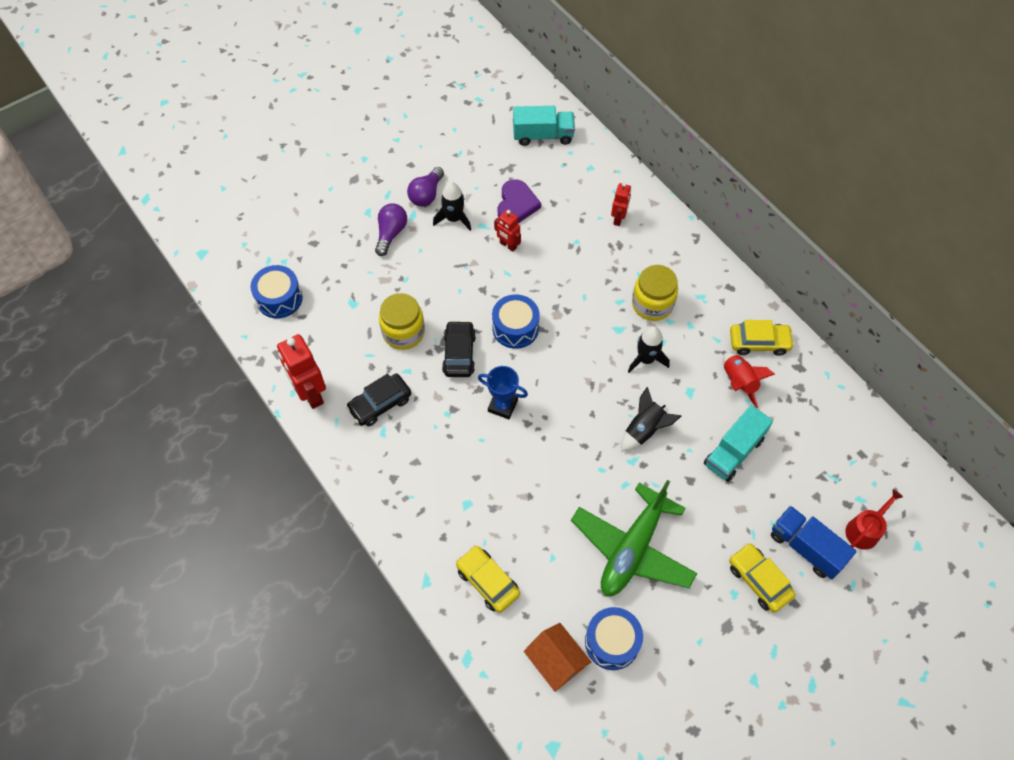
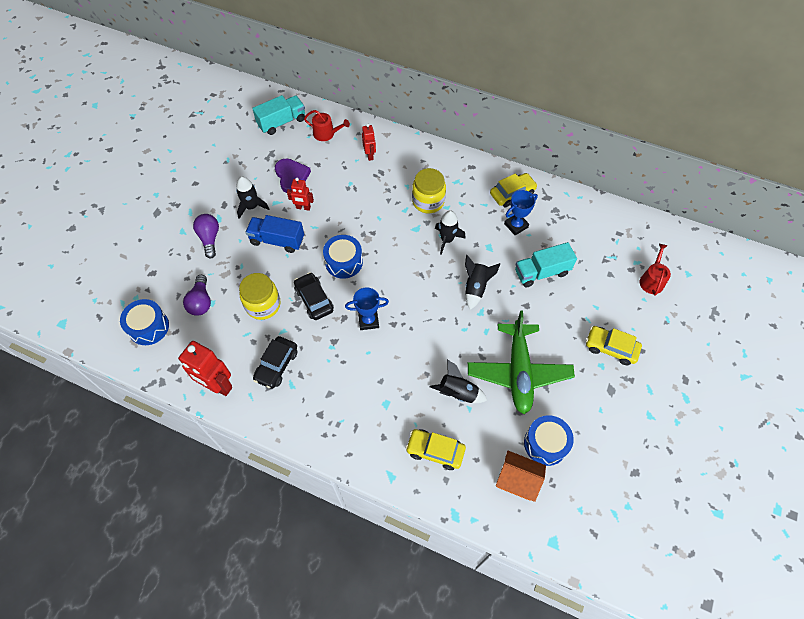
camera: 30 degrees left, 0 degrees up
purple light bulb [407,167,444,206] -> purple light bulb moved to [183,275,211,316]
turquoise truck [704,405,773,482] -> turquoise truck turned 60 degrees clockwise [515,242,577,287]
red rocket [723,352,775,408] -> blue trophy [504,190,538,235]
blue truck [771,506,856,579] -> blue truck moved to [245,215,304,253]
none -> red watering can [304,110,350,141]
none -> black rocket [430,359,487,403]

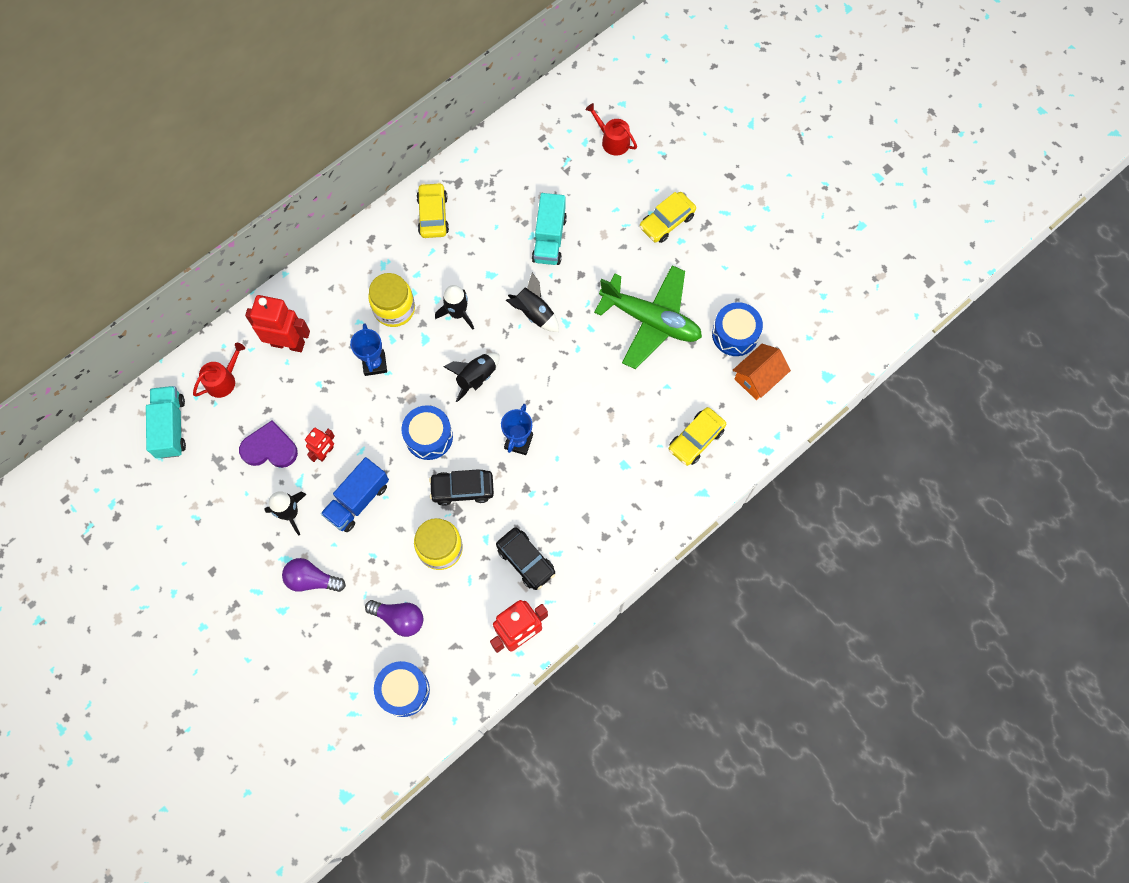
camera: 65 degrees left, 10 degrees up
red robot [362,124,376,161] -> red robot [245,295,310,352], size x1.76
black rocket [430,359,487,403] -> black rocket moved to [444,353,499,402]
blue trophy [504,190,538,235] -> blue trophy moved to [350,323,387,376]

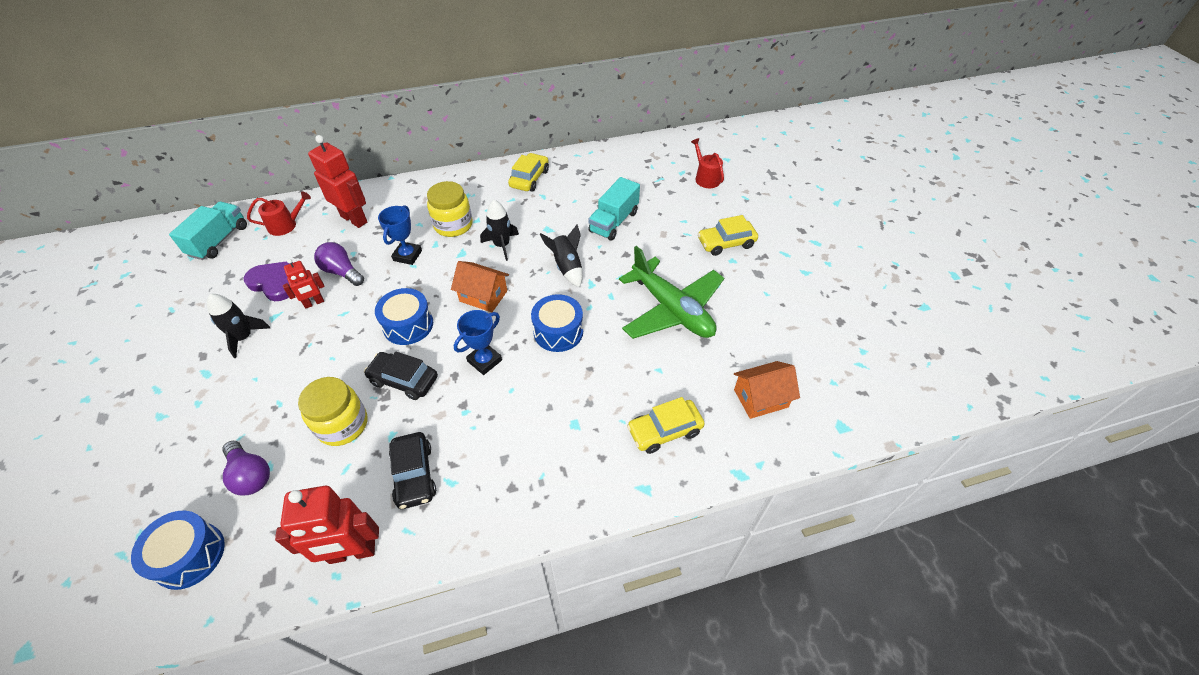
camera: 25 degrees right, 20 degrees down
purple light bulb [282,558,346,592] -> purple light bulb moved to [314,242,364,286]
blue truck [321,457,389,532] -> none
black rocket [444,353,499,402] -> orange house [451,261,509,312]
blue drum [712,302,763,356] -> blue drum moved to [531,294,583,352]

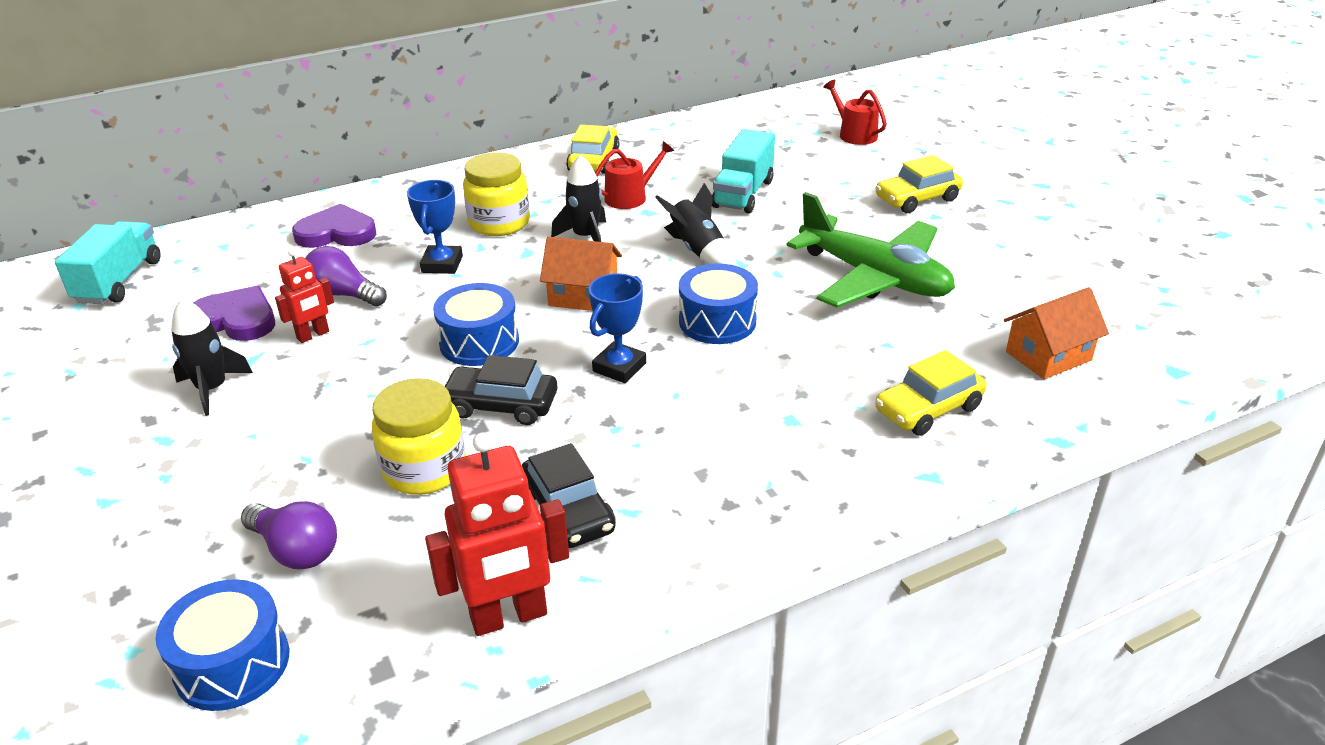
camera: 10 degrees left, 15 degrees down
red watering can [247,191,311,236] -> red watering can moved to [595,141,674,209]
red robot [308,135,367,228] -> purple heart [292,204,376,248]

